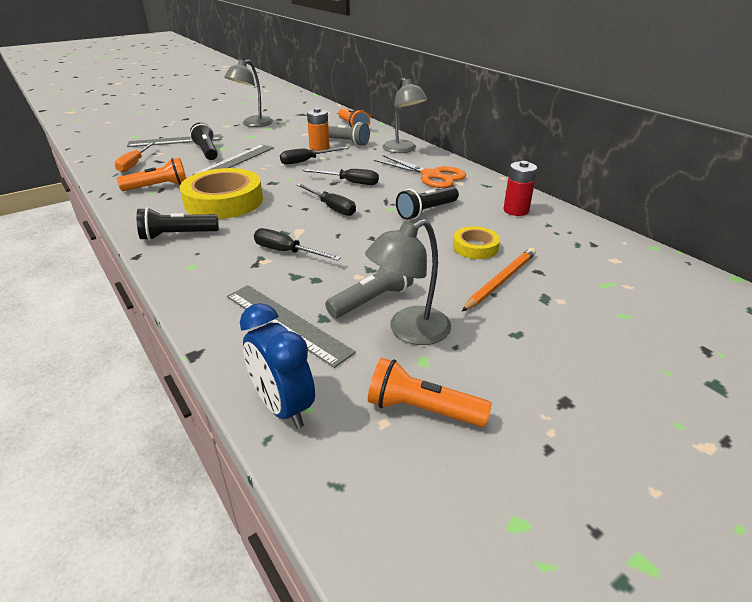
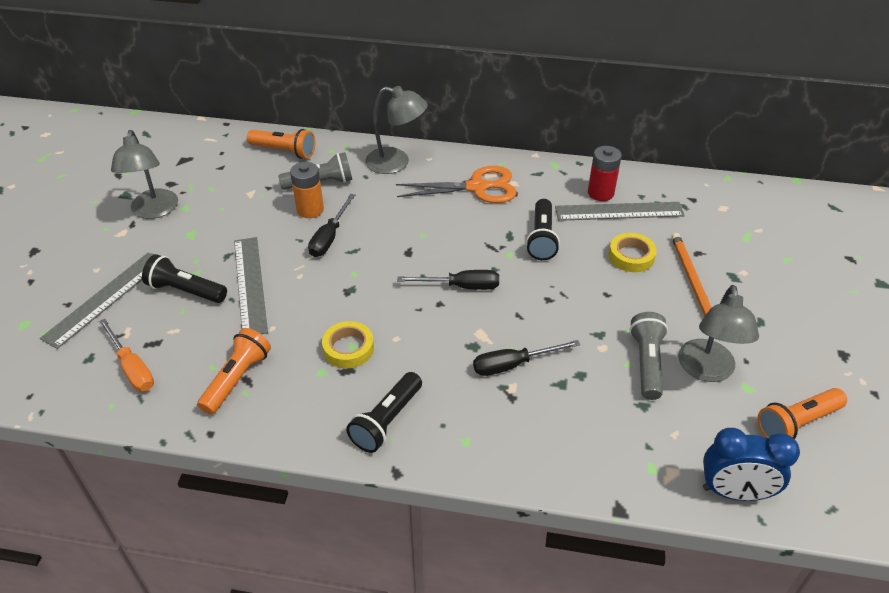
camera: 45 degrees left, 10 degrees up
yellow tape [180,168,263,219] -> yellow tape [322,321,374,368], size x0.50
grey ruler [227,285,356,368] -> grey ruler moved to [555,202,685,221]
black screwdriver [304,169,379,185] -> none

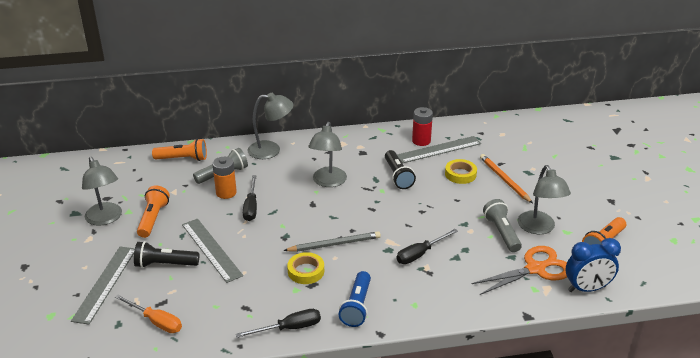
camera: 20 degrees left, 10 degrees down
orange flashlight [197,328,271,415] -> orange flashlight moved to [137,185,170,238]
black flashlight [346,372,422,453] -> blue flashlight [338,271,371,327]
orange scissors [396,166,517,203] -> orange scissors moved to [471,246,567,295]
black screwdriver [397,270,499,290] -> black screwdriver moved to [236,309,321,338]
none -> grey pencil [283,231,381,252]
none -> grey lamp [308,122,347,187]

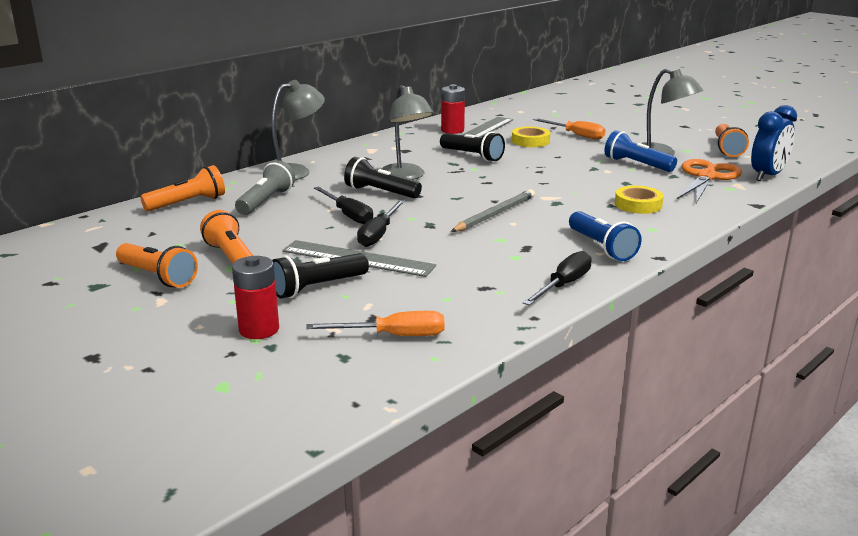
camera: 35 degrees left, 10 degrees down
grey ruler [71,246,135,325] -> red battery [232,256,279,339]
grey lamp [82,157,122,226] -> orange flashlight [116,243,198,288]
orange battery [212,157,237,199] -> none
yellow tape [287,252,324,284] -> yellow tape moved to [615,186,664,214]
black screwdriver [396,229,458,264] -> black screwdriver moved to [357,200,405,247]
orange pencil [480,154,533,203] -> orange screwdriver [533,118,605,140]
grey flashlight [483,199,522,252] -> blue flashlight [604,130,677,172]
none -> black flashlight [344,157,422,198]

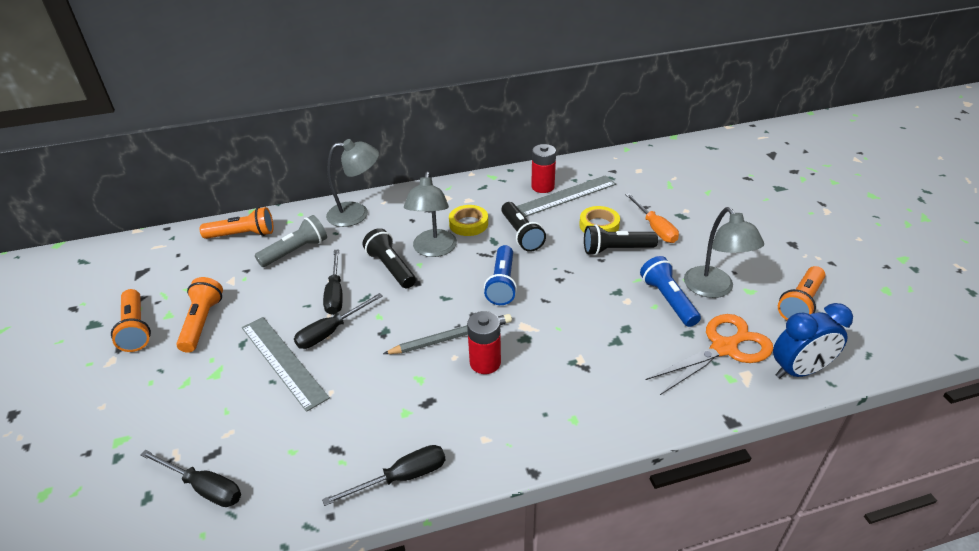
camera: 30 degrees right, 15 degrees up
red battery [232,256,279,339] -> red battery moved to [467,311,501,374]
black flashlight [272,253,369,299] -> black flashlight moved to [584,224,658,255]
orange screwdriver [306,311,444,336] -> black screwdriver [140,449,241,507]
blue flashlight [569,211,642,261] -> blue flashlight moved to [484,245,517,305]
yellow tape [615,186,664,214] -> yellow tape moved to [449,205,488,236]

